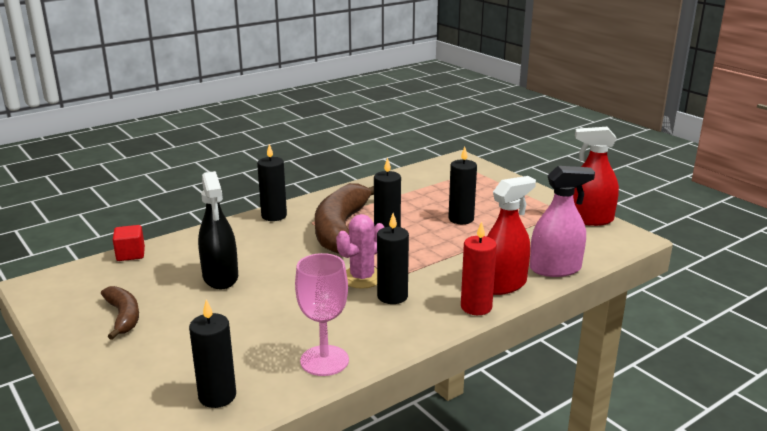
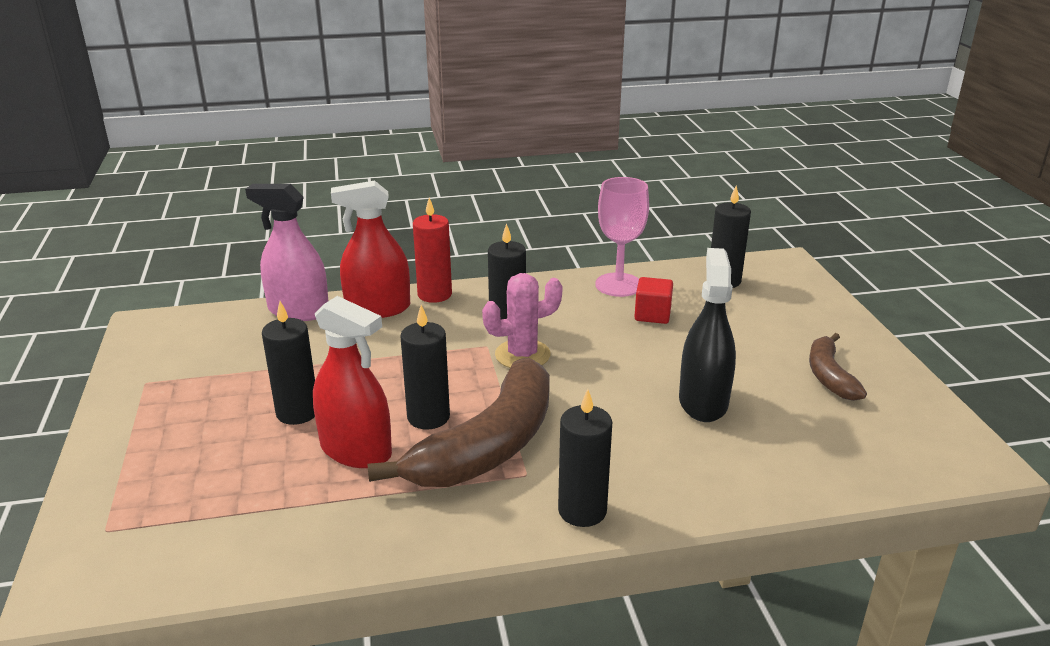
camera: 155 degrees left, 5 degrees up
red cube [113,225,145,261] -> red cube moved to [634,277,673,324]
red spray bottle [573,127,619,226] -> red spray bottle moved to [313,296,392,468]

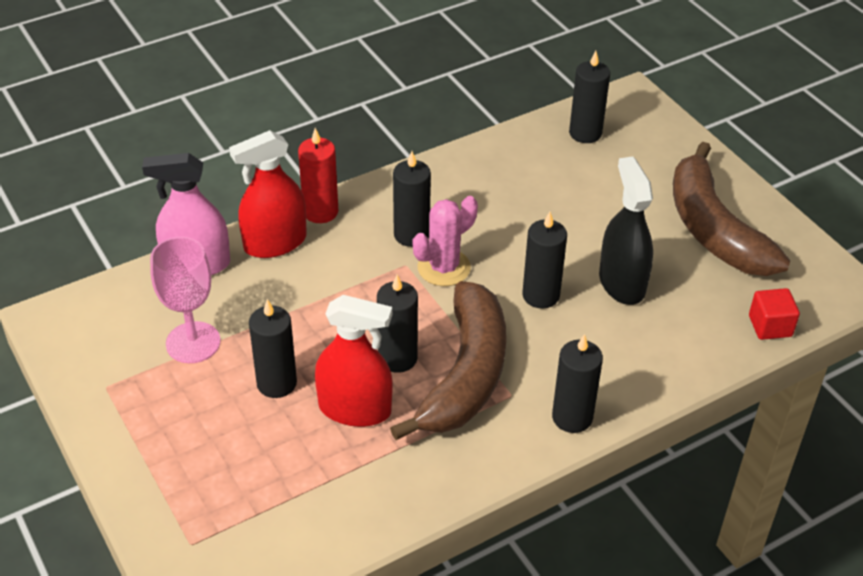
camera: 20 degrees left, 15 degrees up
pink goblet [595,177,649,297] -> pink goblet moved to [150,237,221,363]
red cube [634,277,673,324] -> red cube moved to [749,288,800,340]
brown banana [809,333,867,401] -> brown banana [673,142,791,276], size x1.92
none -> black candle [522,212,567,309]

